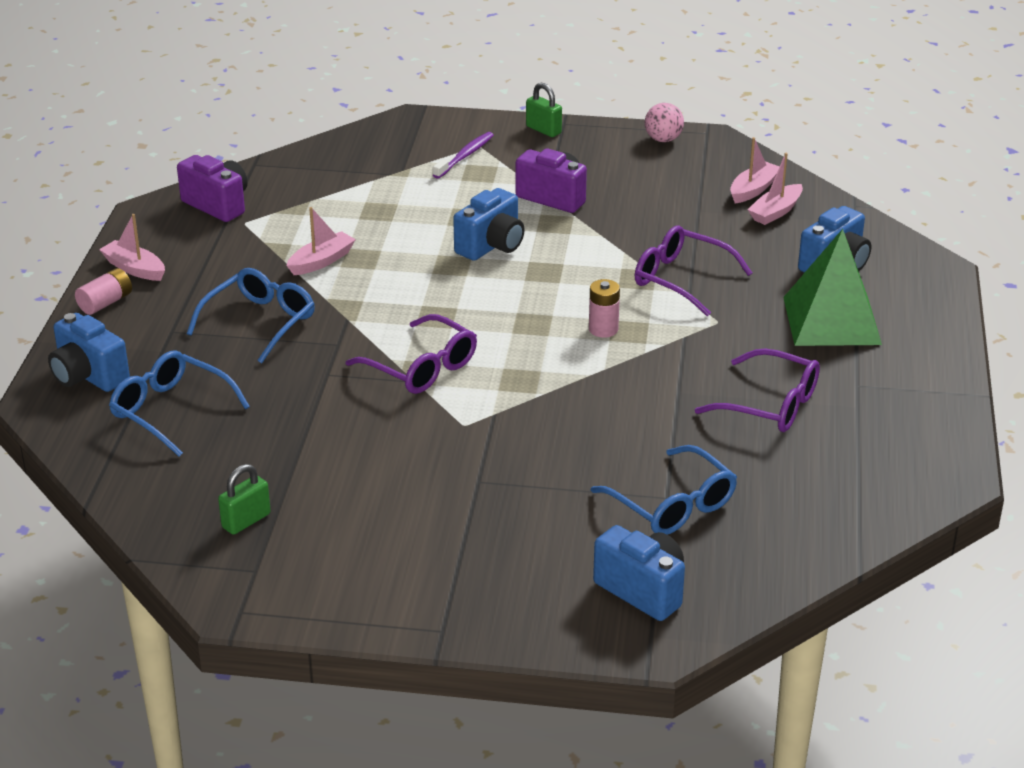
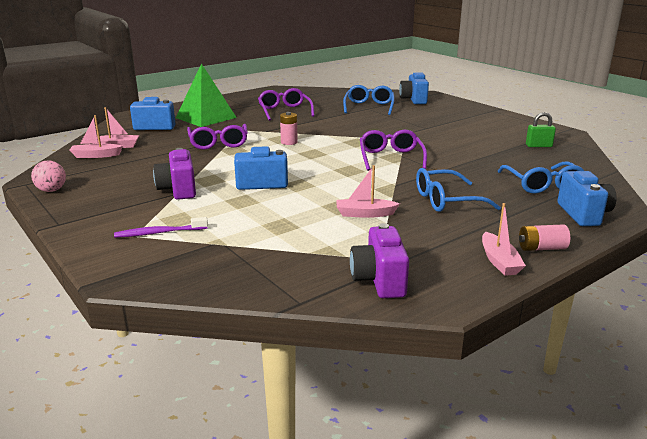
camera: 135 degrees left, 10 degrees down
green padlock [526,83,562,137] -> none

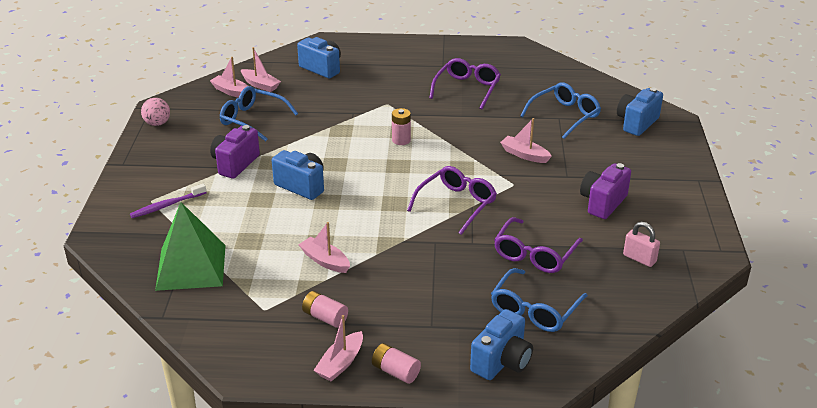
camera: 40 degrees right, 10 degrees up
purple toothbrush [114,217,208,238] -> purple toothbrush turned 60 degrees counterclockwise [130,184,207,218]
green pyramid [176,63,237,127] -> green pyramid moved to [155,202,226,291]
purple glasses [187,124,248,149] -> purple glasses moved to [494,217,583,273]
purple camera [350,223,409,298] -> purple camera moved to [580,163,631,219]
blue glasses [416,168,501,212] -> blue glasses moved to [220,86,298,142]
green padlock [526,112,556,147] -> pink padlock [623,222,660,267]
none -> pink battery [302,291,348,328]
none -> pink boat [500,118,552,163]

